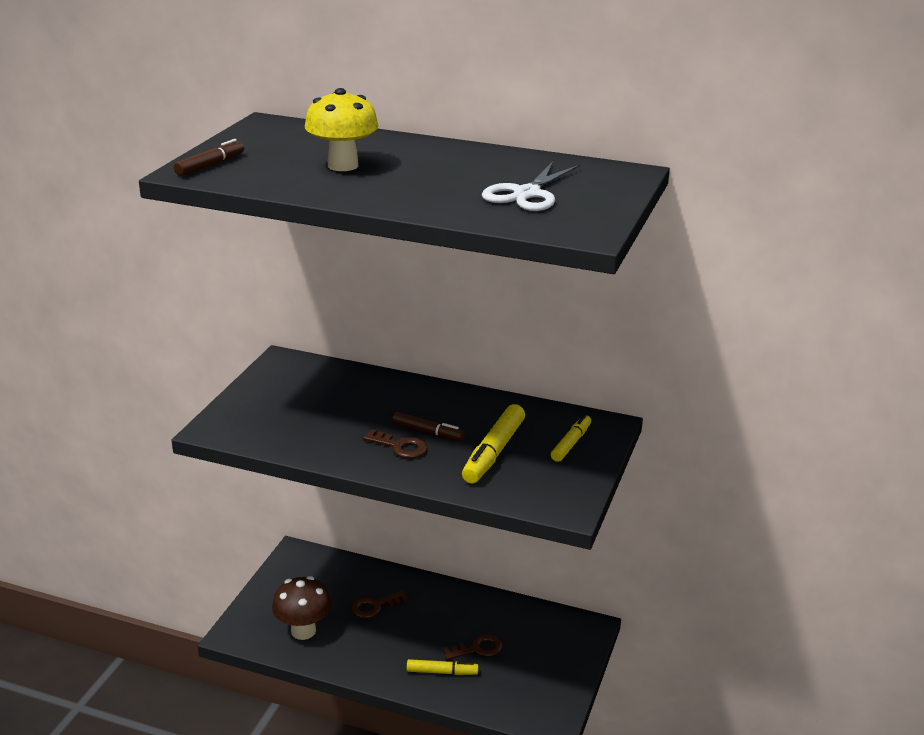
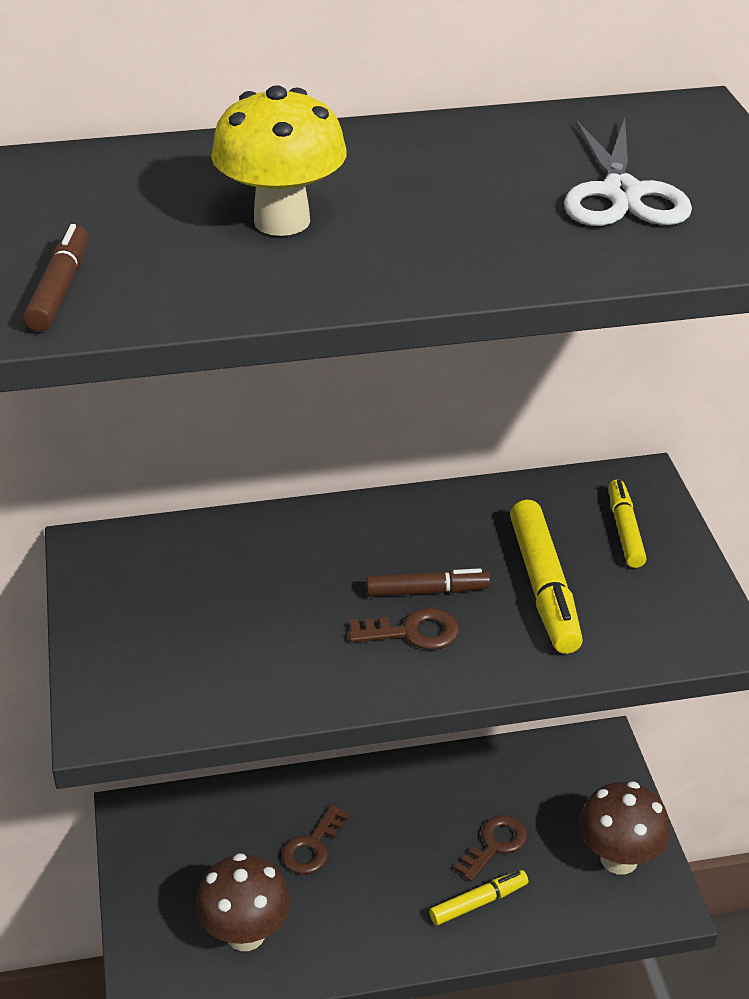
camera: 30 degrees left, 10 degrees up
none -> brown mushroom [579,781,670,875]

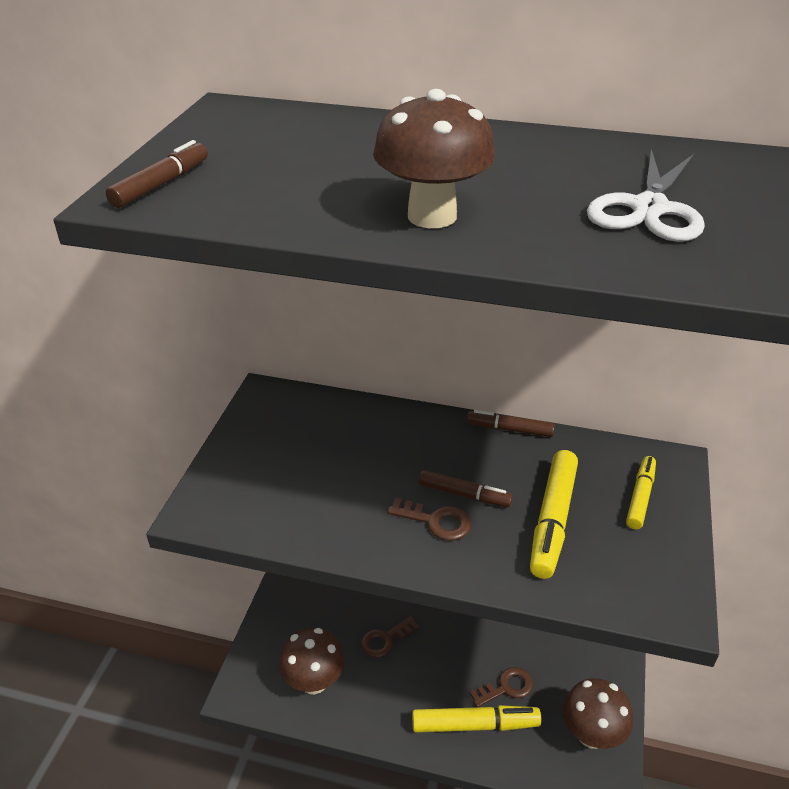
camera: 25 degrees right, 0 degrees up
yellow mushroom [211,85,347,236] -> none
yellow marker [429,870,528,925] -> yellow marker [412,705,541,733], size x1.62
none -> brown mushroom [373,89,495,228]
none -> brown marker [467,410,555,437]

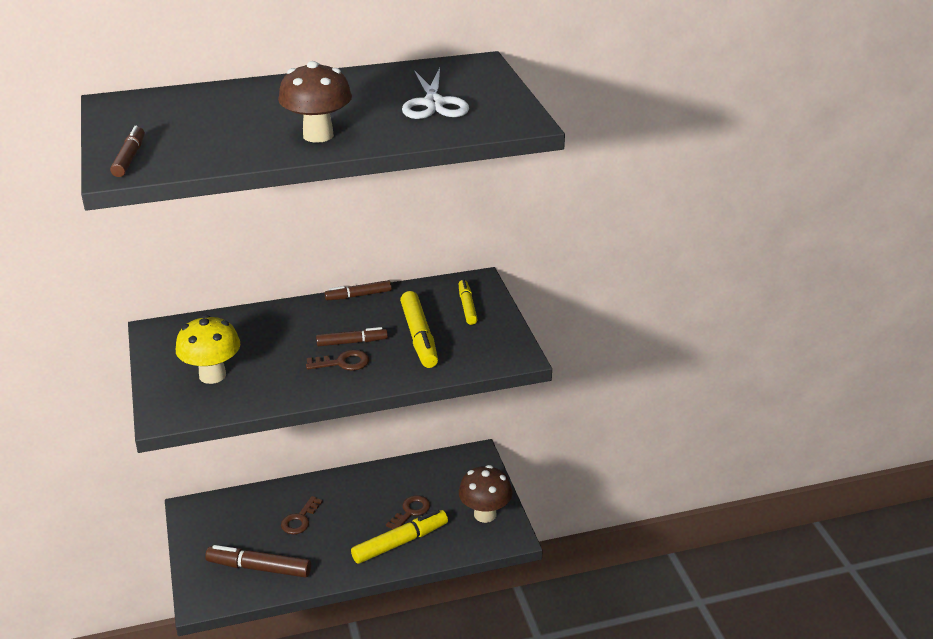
camera: 30 degrees left, 5 degrees down
brown mushroom [279,628,345,694] -> brown marker [205,545,311,578]
none -> yellow mushroom [176,315,240,384]

